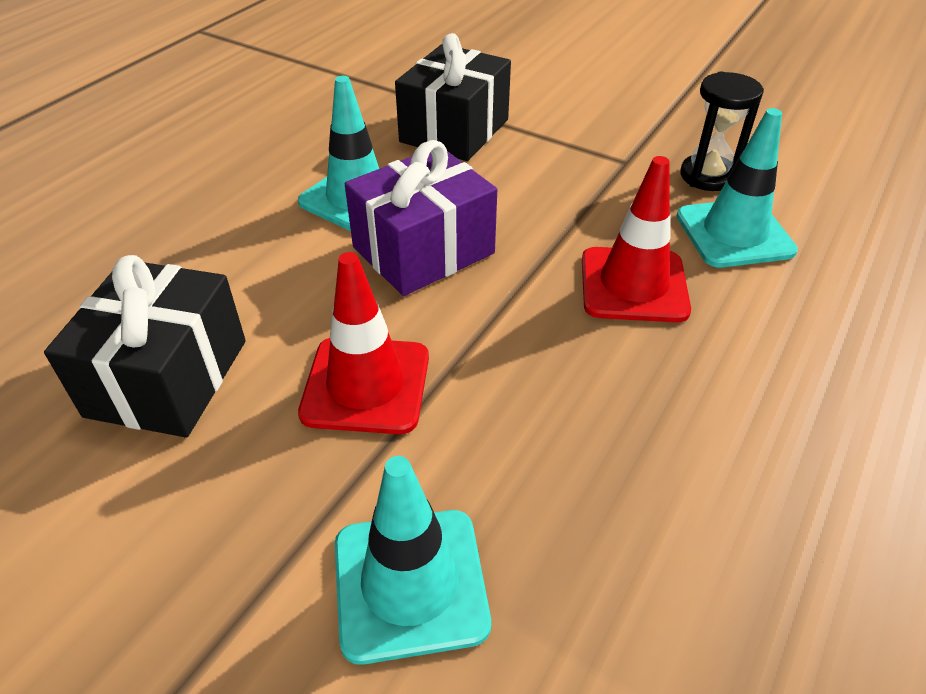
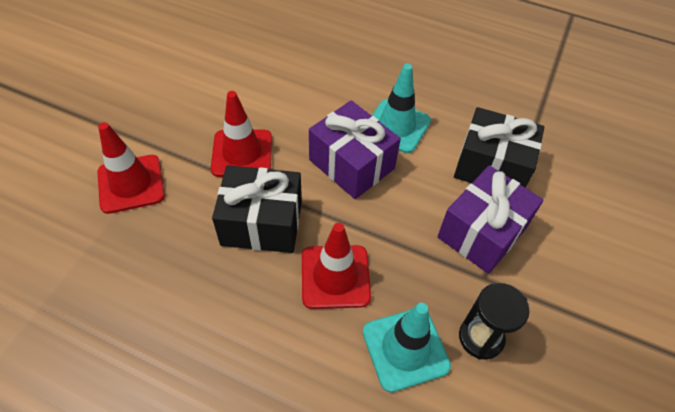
camera: 80 degrees right, 10 degrees up
black gift [44,255,246,437] -> black gift moved to [212,165,302,253]
turquoise traffic cone [335,456,491,665] -> red traffic cone [97,122,165,214]
none -> purple gift [437,165,544,274]

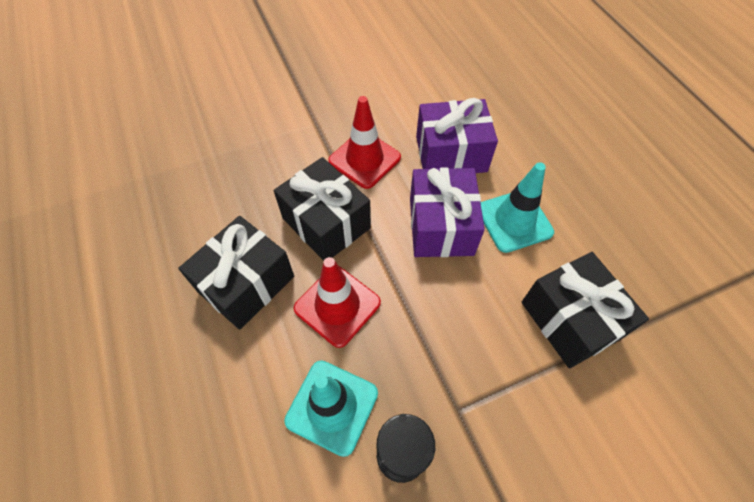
camera: 45 degrees right, 5 degrees up
red traffic cone [97,122,165,214] -> none
purple gift [437,165,544,274] -> purple gift moved to [416,98,498,173]
none -> black gift [178,216,294,330]

